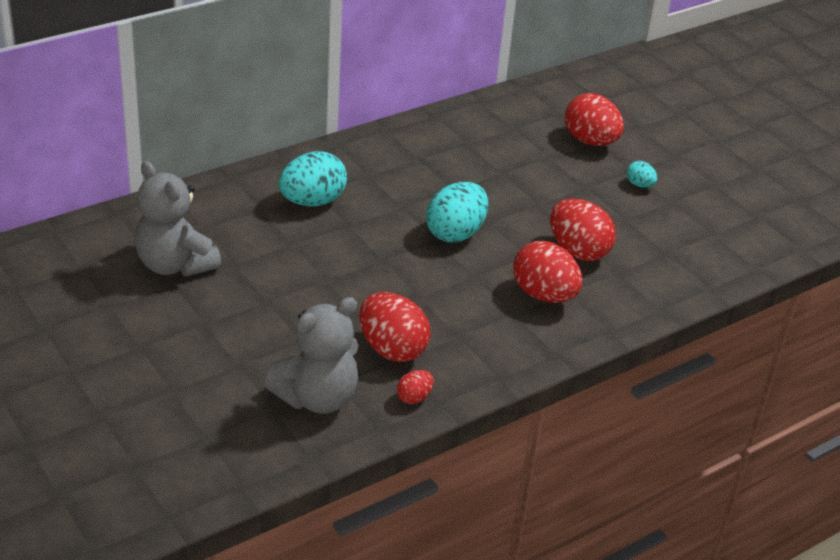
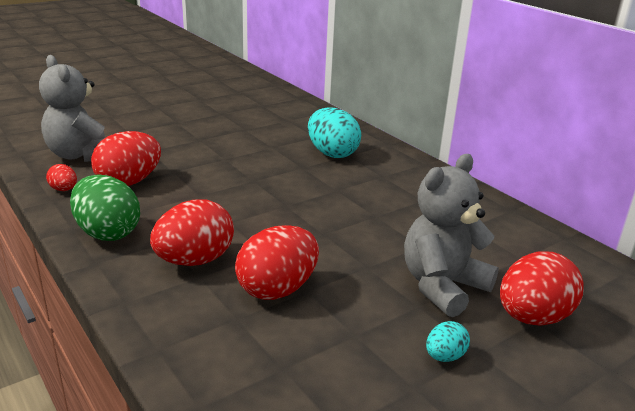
camera: 90 degrees right, 10 degrees down
grey teddy bear [135,161,221,277] -> grey teddy bear moved to [404,154,499,317]
turquoise egg [426,182,488,243] -> none
none -> green egg [70,174,140,241]

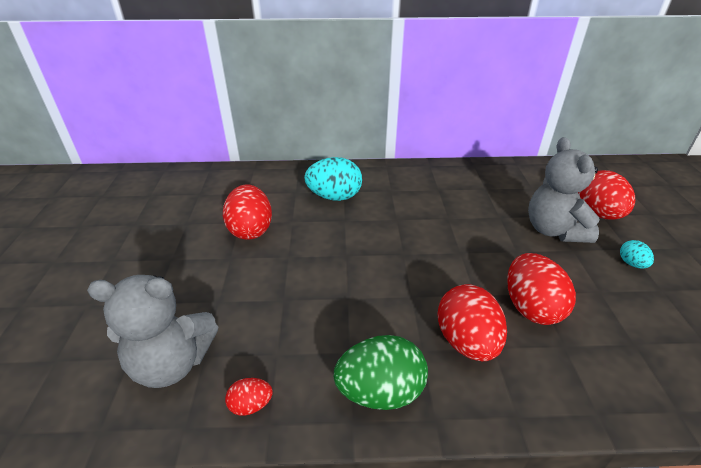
camera: 55 degrees left, 10 degrees up
red egg [91,131,161,186] -> red egg moved to [223,184,272,239]

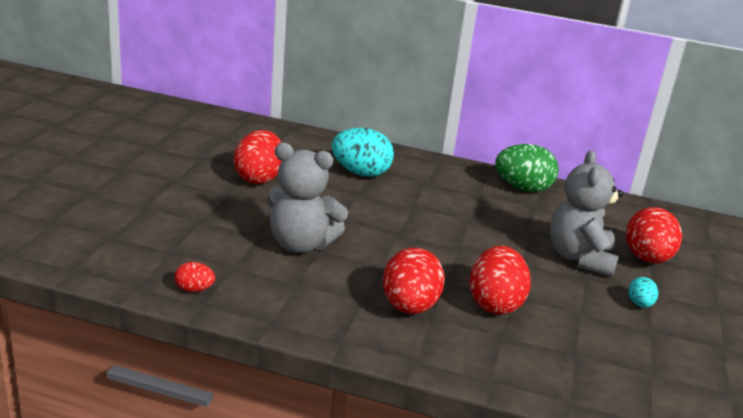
camera: 15 degrees right, 10 degrees down
grey teddy bear [87,275,218,388] -> grey teddy bear moved to [267,143,348,253]
green egg [334,335,428,410] -> green egg moved to [495,144,559,192]

